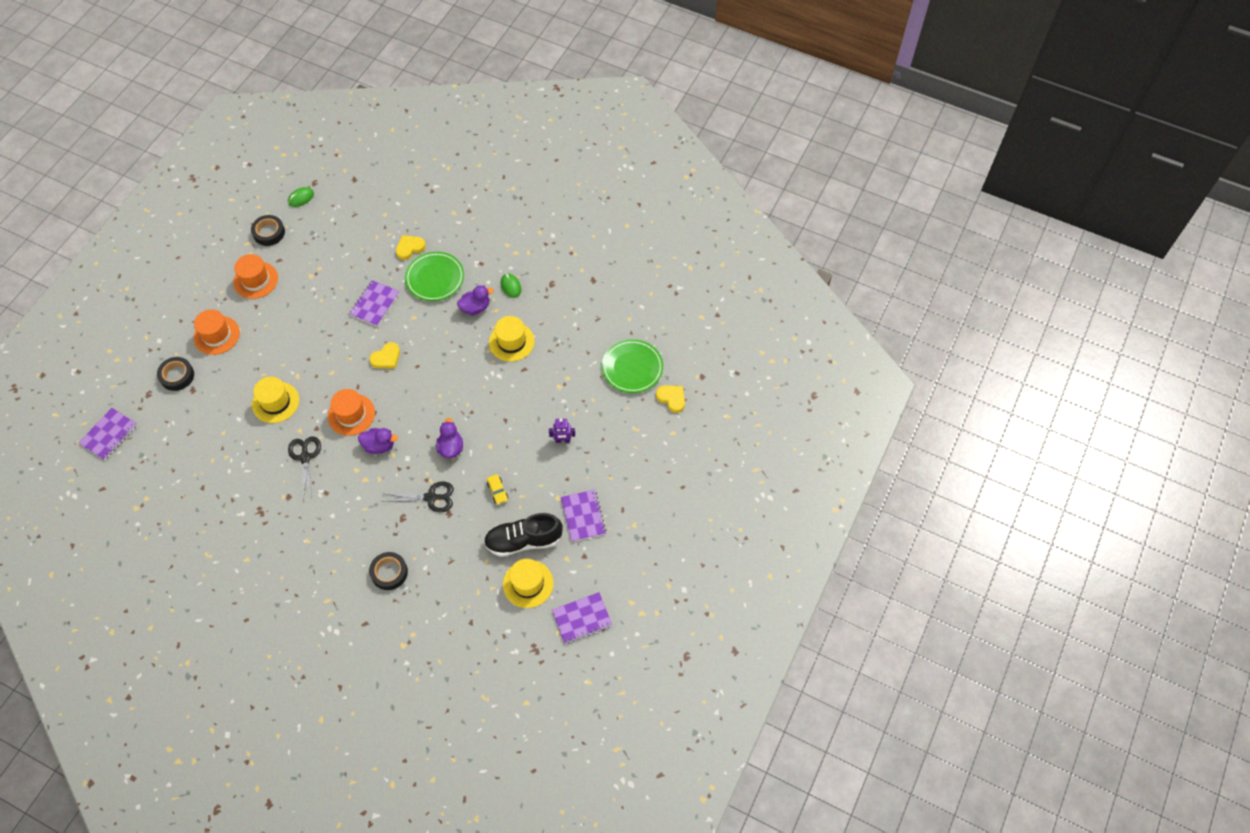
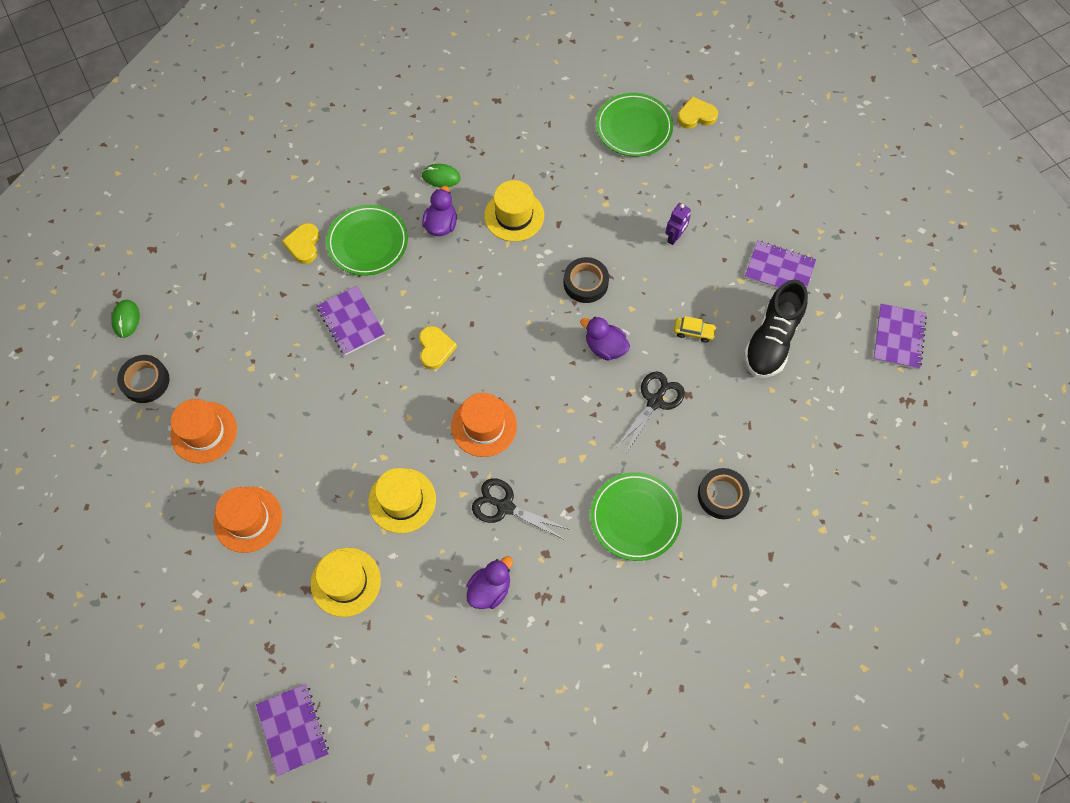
camera: 55 degrees left, 5 degrees up
black tape [157,357,194,391] -> black tape moved to [563,257,609,303]
purple duck [358,428,398,454] -> purple duck moved to [466,556,513,609]
yellow hat [503,559,553,608] -> yellow hat moved to [311,548,381,617]
none -> green plate [591,472,682,561]

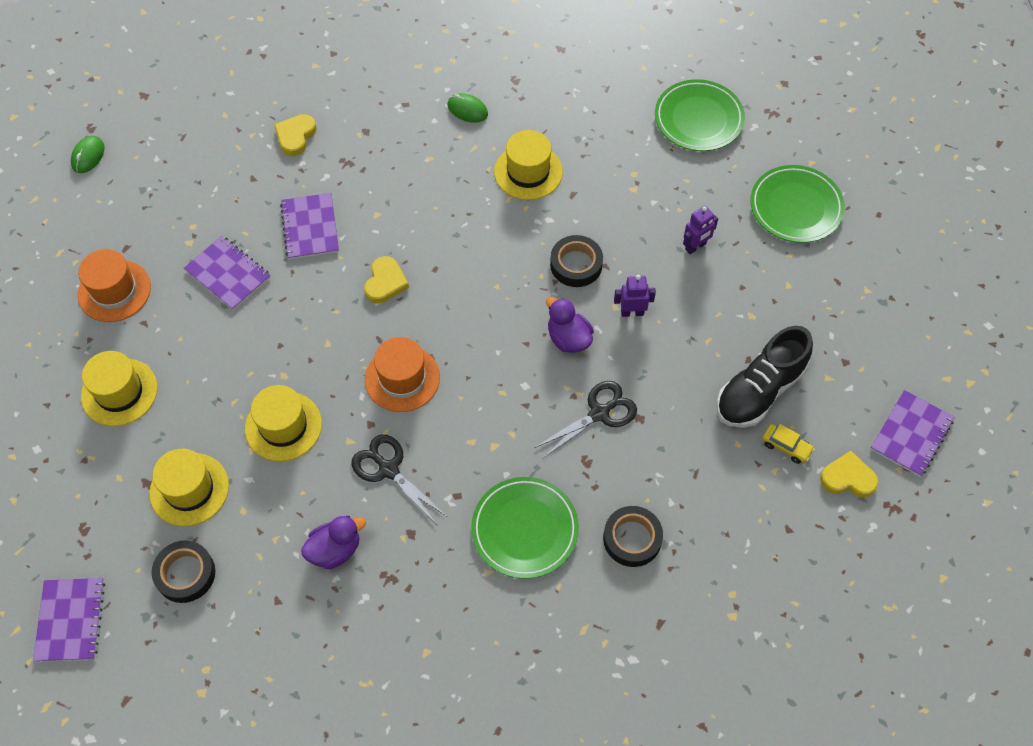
camera: 20 degrees right, 5 degrees down
black tape [117,355,169,403] -> black tape moved to [152,540,215,603]
orange hat [214,487,282,553] -> yellow hat [81,351,158,426]
green plate [326,205,408,276] -> green plate moved to [750,165,845,243]
purple duck [422,186,457,236] -> none
yellow car [674,316,716,343] -> yellow car moved to [762,424,815,464]
yellow heart [677,96,718,129] -> yellow heart moved to [820,451,878,497]
purple notebook [745,240,816,289] -> purple notebook moved to [184,236,271,310]
none -> purple robot [614,275,656,317]

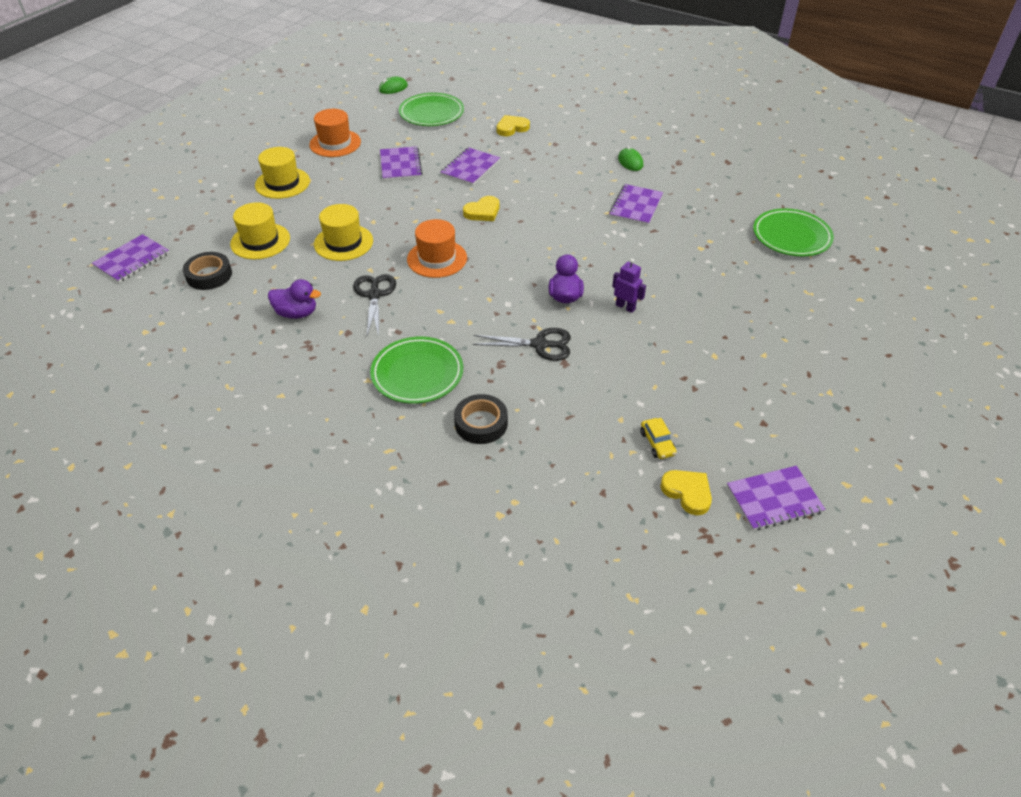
camera: 40 degrees right, 15 degrees down
yellow hat [494,130,563,200] -> purple notebook [609,184,663,225]
black tape [550,235,603,287] -> none
purple robot [683,206,718,254] -> none
black shoe [717,326,813,428] -> none
green plate [750,165,845,243] -> green plate moved to [399,93,464,126]

